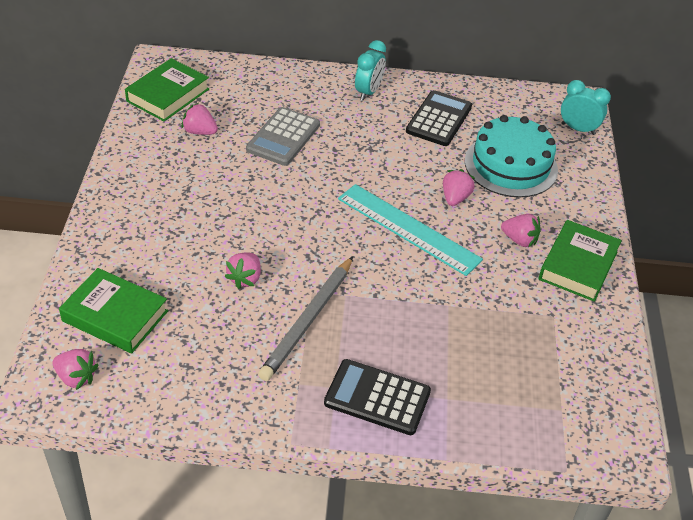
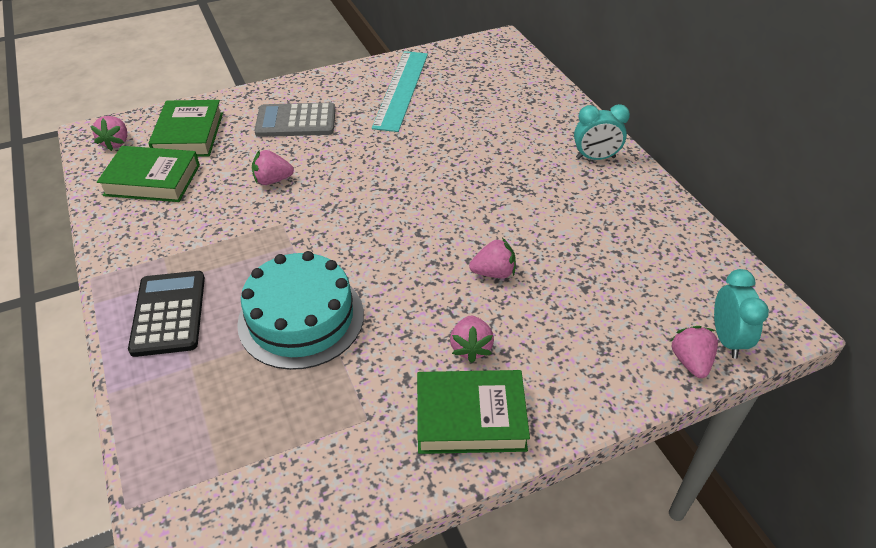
camera: 65 degrees right, 0 degrees up
green book [125,58,209,122] -> green book moved to [97,146,200,202]
pink strawberry [181,103,218,135] -> pink strawberry moved to [670,326,718,378]
grey calculator [246,107,320,166] -> grey calculator moved to [254,102,336,137]
grey pencil [258,256,353,381] -> none
turquoise ruler [338,184,483,276] -> turquoise ruler moved to [372,51,428,132]
black calculator [406,90,472,146] -> none
turquoise cake [465,115,558,197] -> turquoise cake moved to [237,251,364,370]

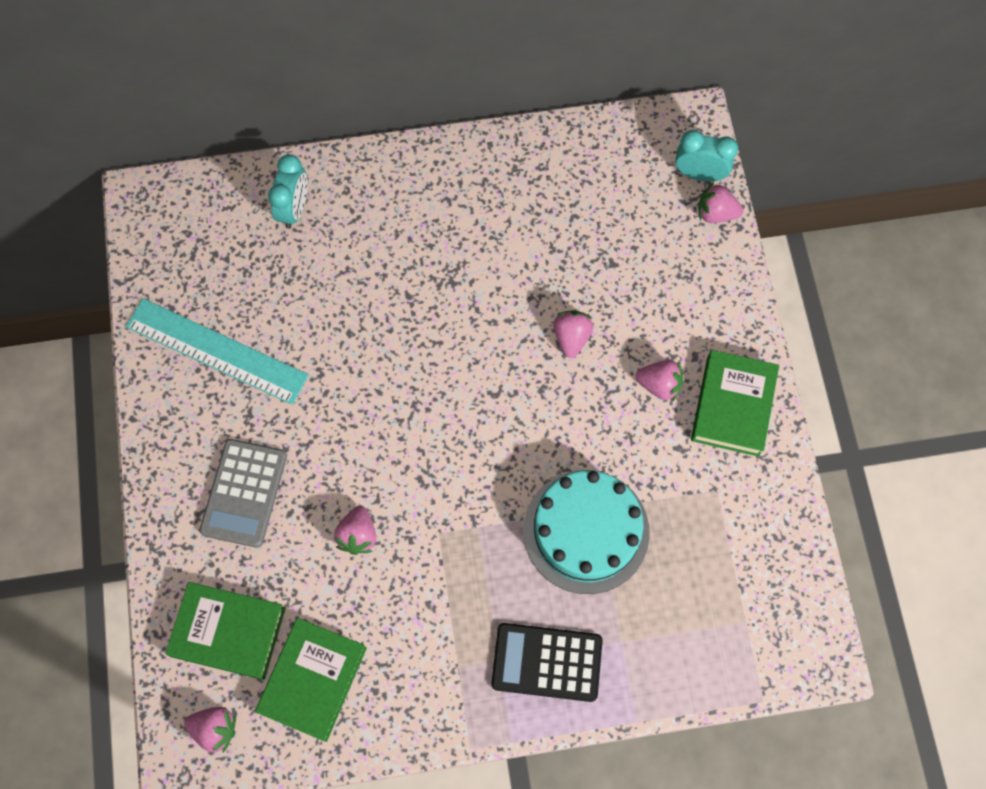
camera: 75 degrees left, 25 degrees up
turquoise clock [574,104,630,160] -> turquoise clock moved to [268,154,307,229]

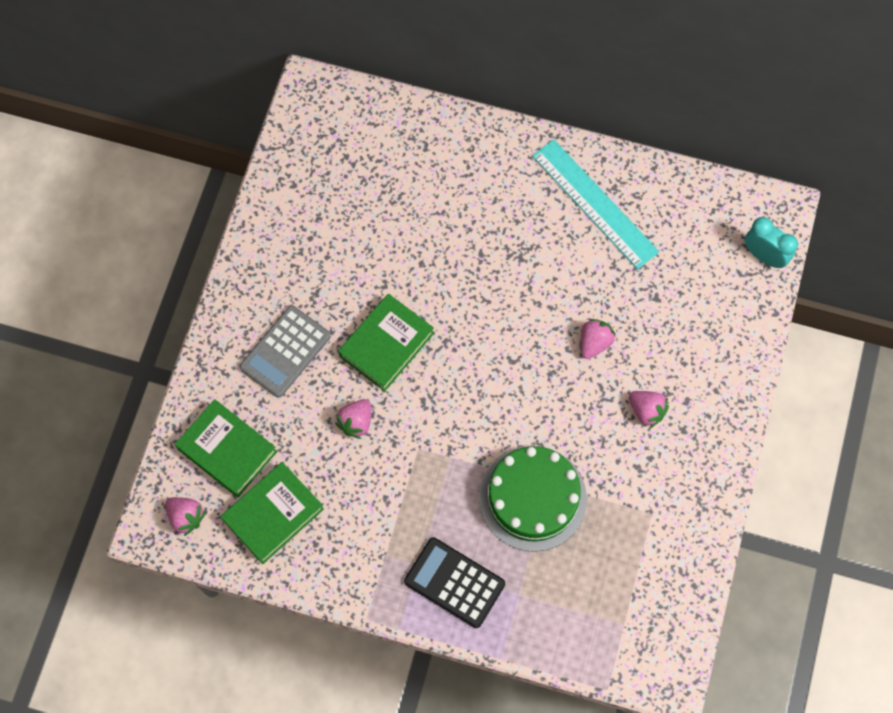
camera: 25 degrees right, 0 degrees up
turquoise ruler [125,298,309,405] -> turquoise ruler moved to [532,139,659,269]
turquoise clock [268,154,307,229] -> none
turquoise cake [524,470,650,594] -> green cake [479,446,587,552]
green book [691,350,779,457] -> green book moved to [338,294,434,392]
pink strawberry [698,183,743,223] -> none

